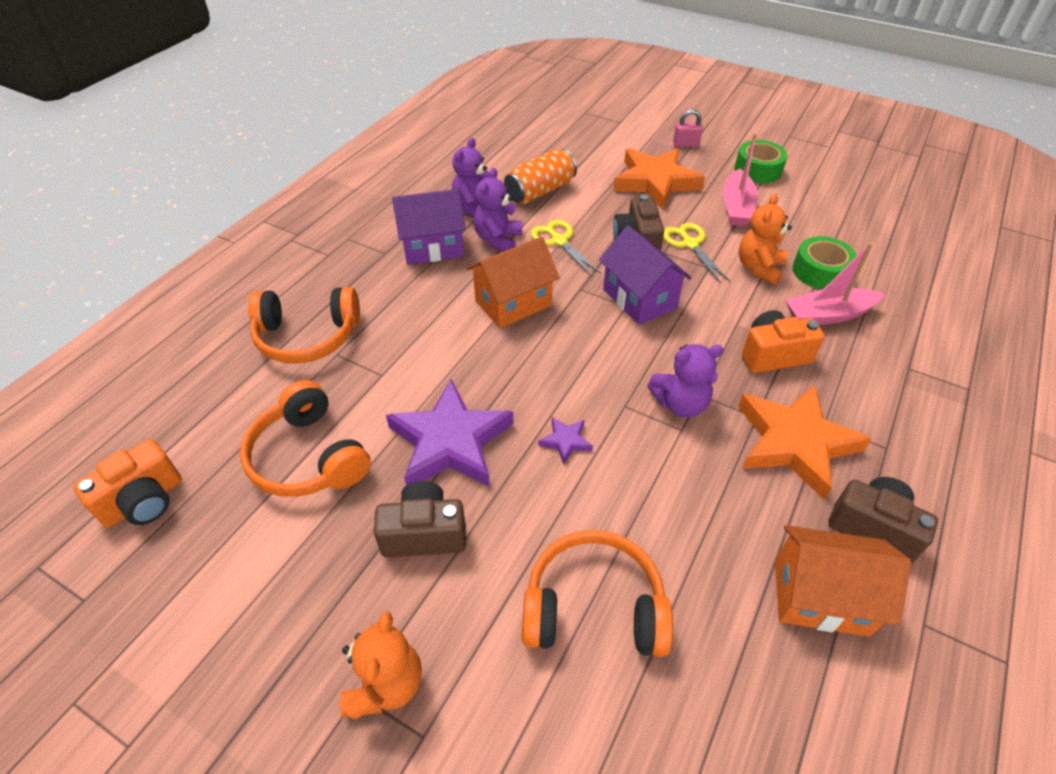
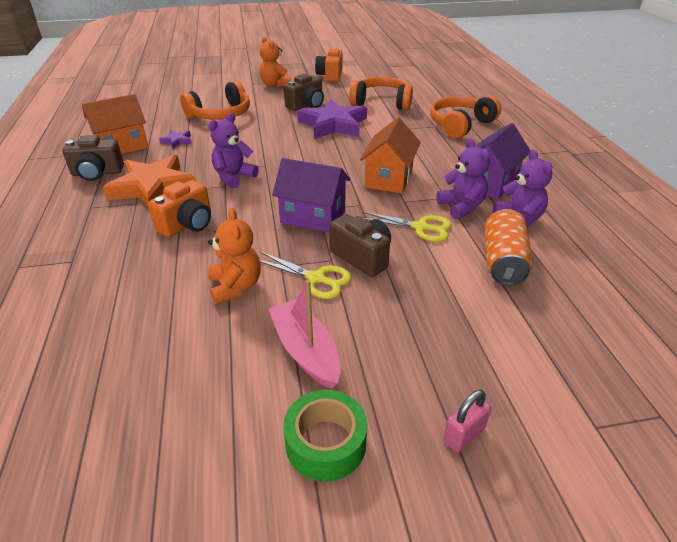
camera: 140 degrees right, 10 degrees down
orange camera [73,439,182,528] -> orange camera moved to [315,48,342,82]
purple star [538,417,593,464] -> purple star moved to [159,130,192,149]
orange star [613,148,705,209] -> none
pink boat [785,243,885,325] -> none
green tape [792,236,857,289] -> none

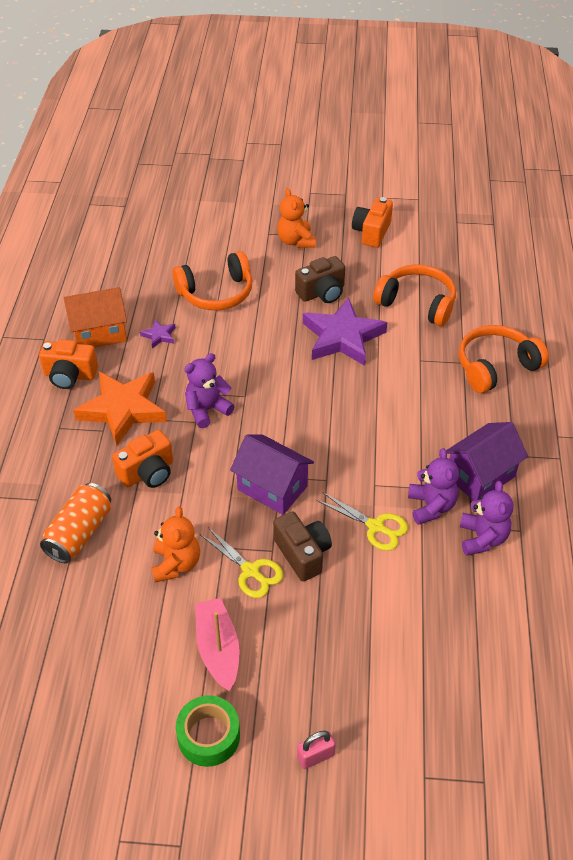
camera: 15 degrees right, 10 degrees up
brown camera [63,135,124,181] -> orange camera [39,339,98,389]
orange house [360,118,421,193] -> none
orange can [485,209,533,286] -> orange can moved to [40,483,111,563]

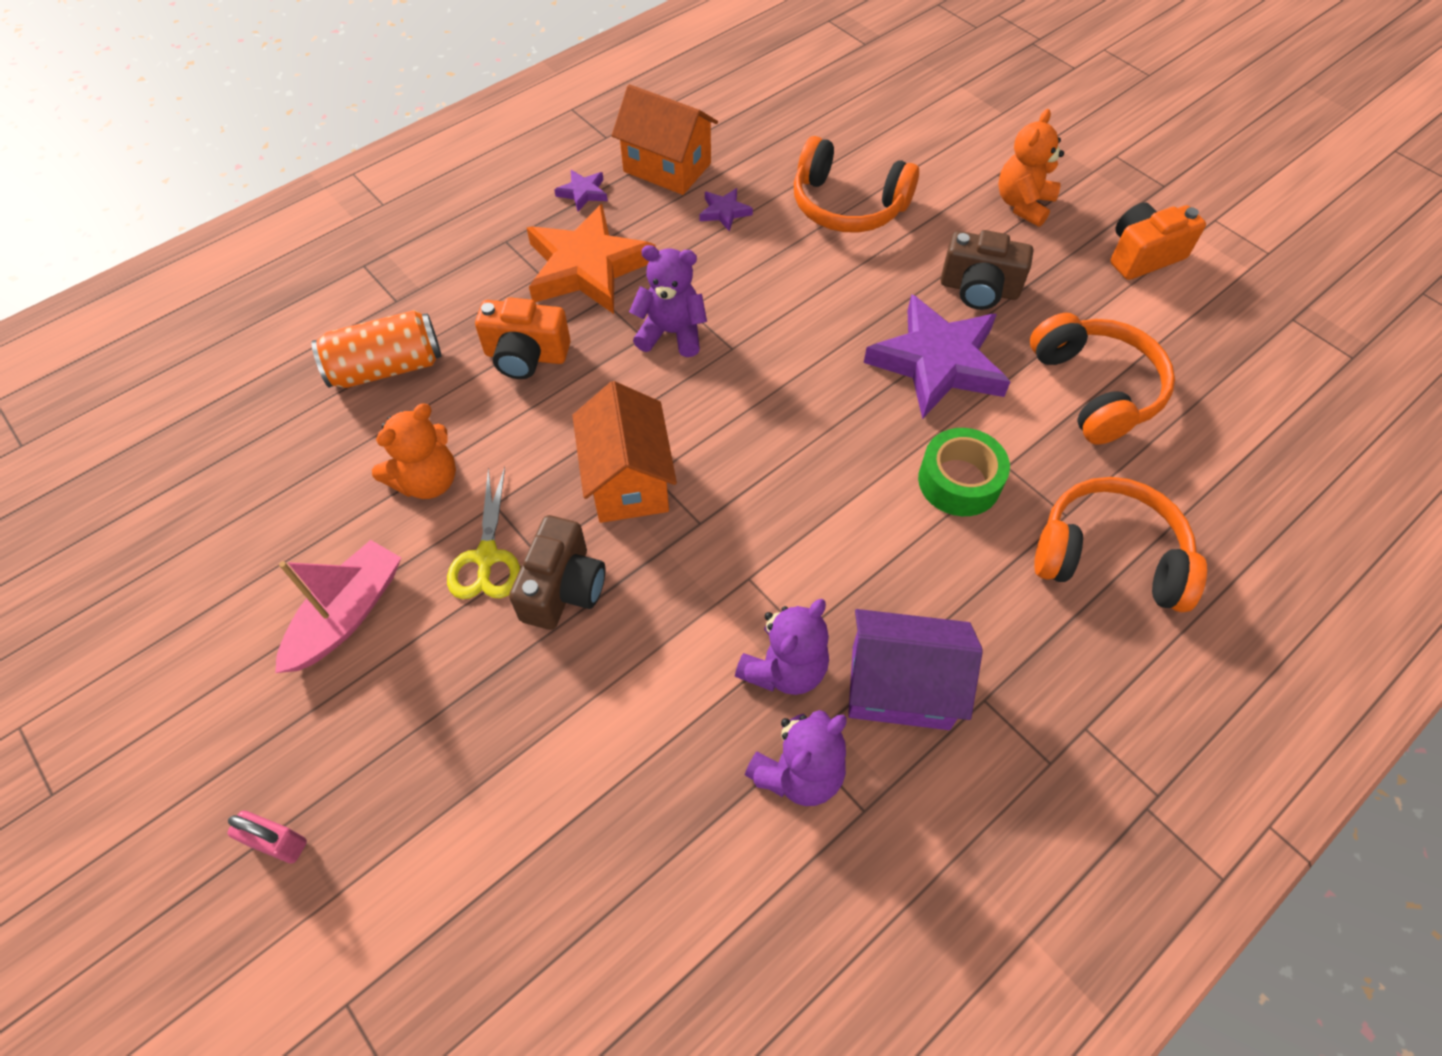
camera: 45 degrees right, 10 degrees up
orange camera [39,339,98,389] -> purple star [554,170,608,211]
green tape [176,695,240,767] -> green tape moved to [918,428,1010,516]
purple house [230,434,314,515] -> orange house [572,381,677,523]
yellow scissors [317,493,408,551] -> none

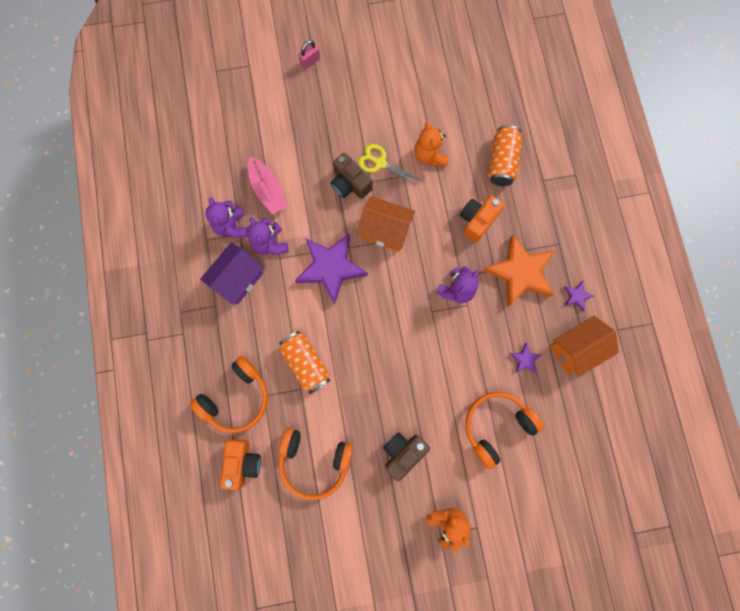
camera: 120 degrees right, 20 degrees up
pink boat [275,540,401,673] -> pink boat moved to [248,156,288,215]
purple star [864,294,1010,419] -> purple star moved to [295,233,368,304]
green tape [918,428,1010,516] -> orange can [279,331,331,394]
orange camera [1110,202,1206,280] -> orange camera moved to [220,439,261,490]

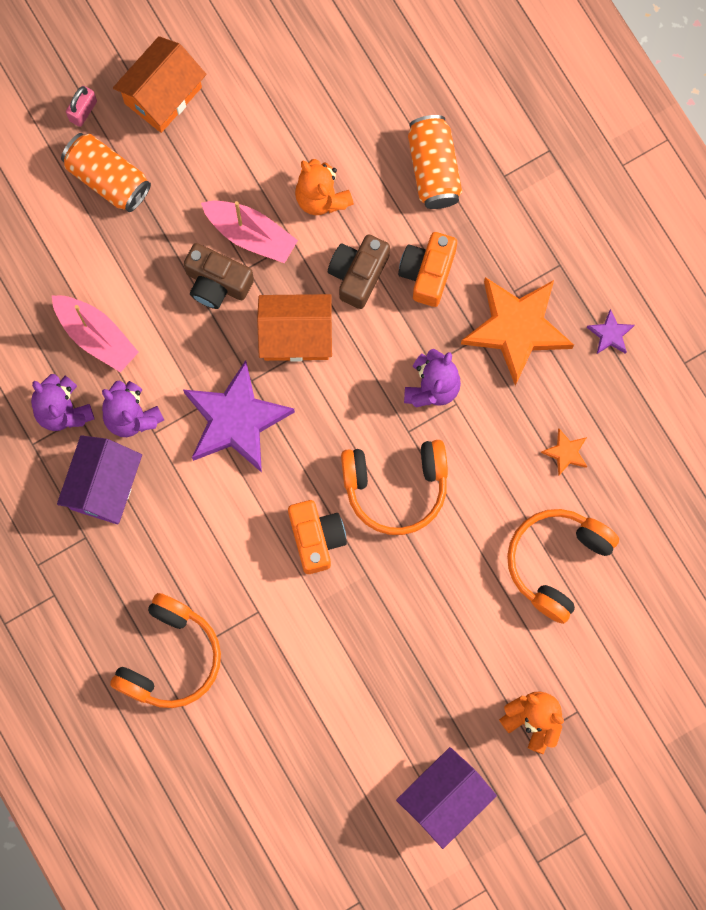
camera: 20 degrees left, 0 degrees up
orange camera [220,439,261,490] -> orange camera moved to [288,500,347,574]
orange can [279,331,331,394] -> orange can moved to [61,133,151,212]
orange headphones [279,428,354,500] -> orange headphones moved to [341,440,448,535]
yellow scissors [358,144,422,186] -> pink boat [201,201,298,263]
brown camera [383,433,430,481] -> brown camera moved to [328,234,390,309]
purple star [510,343,541,373] -> orange star [541,429,587,476]
orange house [549,316,619,377] -> orange house moved to [113,36,206,133]
none -> purple house [396,747,497,849]

